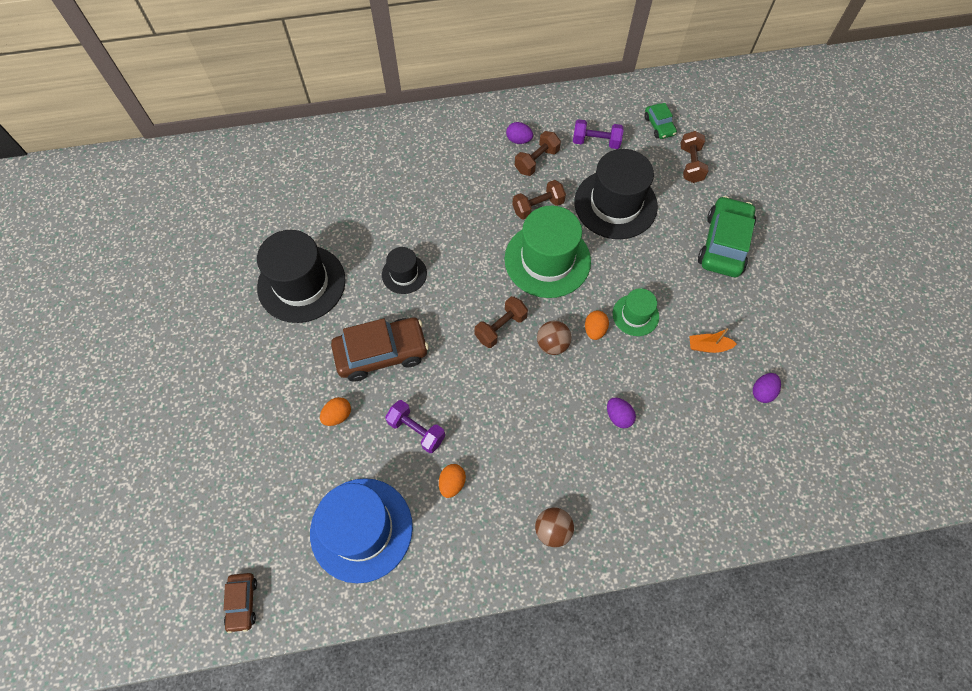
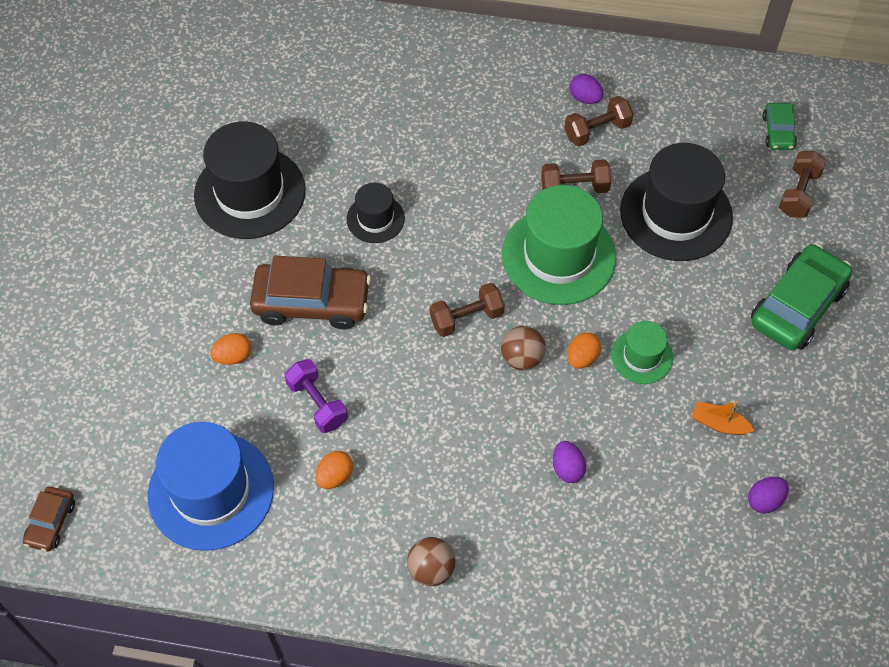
camera: 20 degrees right, 5 degrees down
purple dumbbell [573,119,624,149] -> none

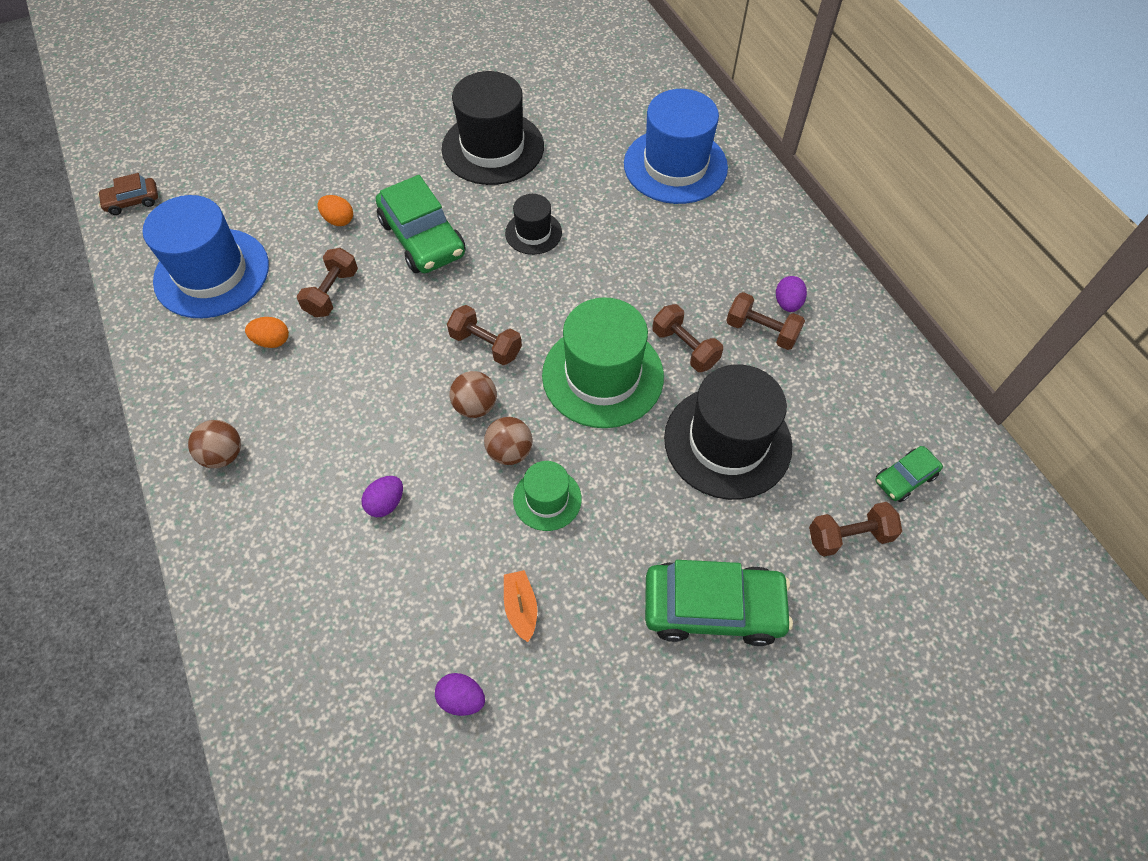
camera: 55 degrees right, 0 degrees up
brown car [250,256,371,330] -> green car [376,175,466,273]
purple dumbbell [284,359,348,433] -> brown dumbbell [297,248,358,317]
orange egg [567,332,601,369] -> brown ball [484,417,532,465]
none -> blue hat [624,89,728,204]

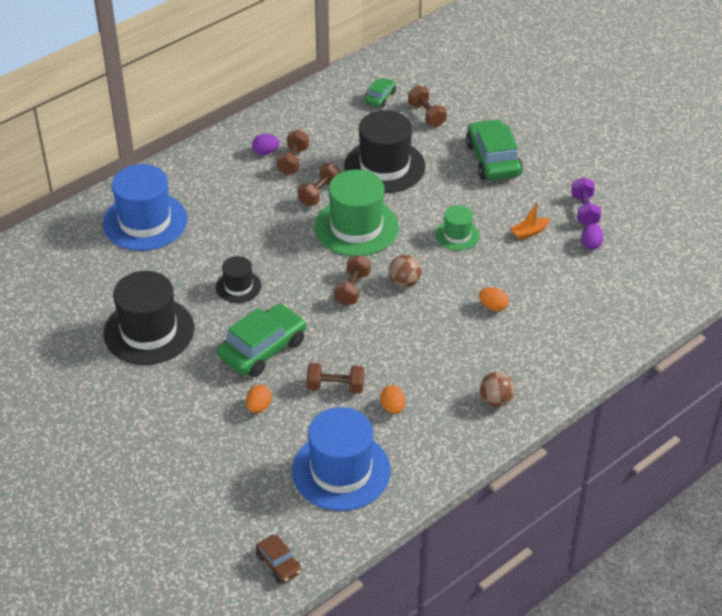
camera: 105 degrees left, 15 degrees down
purple egg [361,476,403,517] -> orange egg [479,287,509,311]
brown ball [484,417,532,465] -> none
green car [875,446,943,502] -> green car turned 105 degrees counterclockwise [365,78,396,107]
none -> purple dumbbell [571,177,601,226]

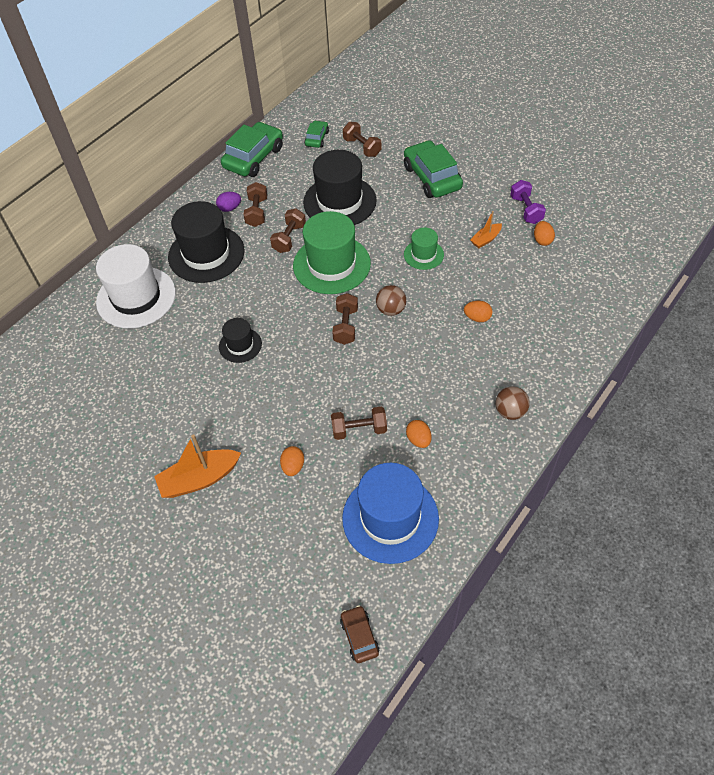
camera: 10 degrees left, 10 degrees up
blue hat [103,164,187,251] -> white hat [96,244,176,329]
black hat [103,271,194,365] -> black hat moved to [168,201,244,283]
green car [217,304,306,377] -> green car moved to [221,122,283,177]
brown car [255,535,302,583] -> brown car turned 150 degrees counterclockwise [340,605,379,663]
purple egg [581,223,604,250] -> orange egg [534,221,555,246]
none -> orange boat [154,434,241,498]

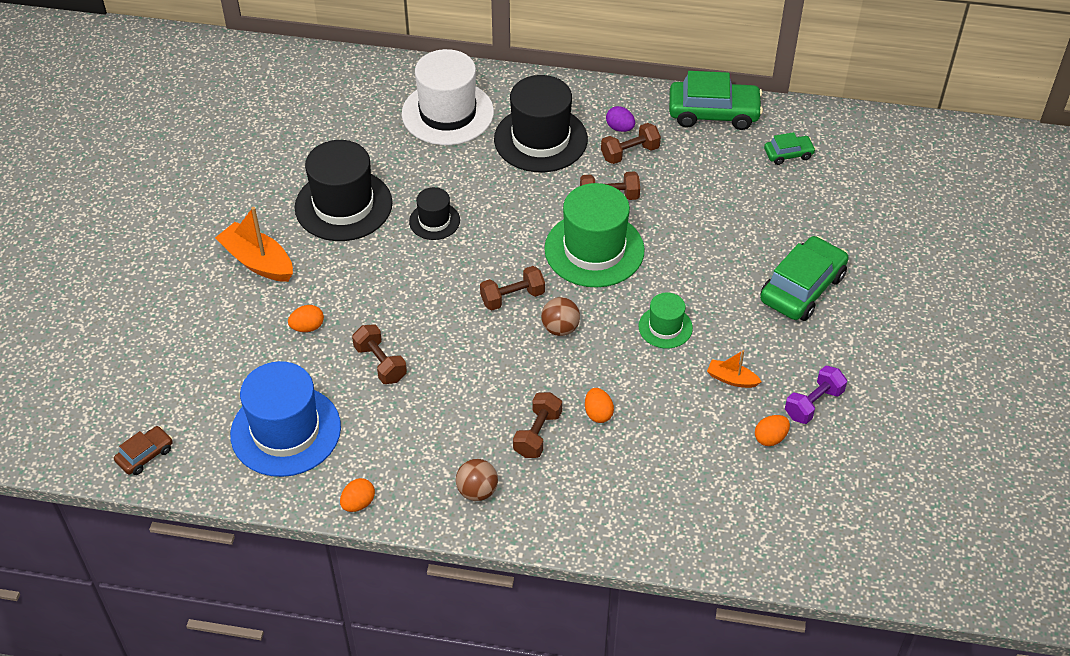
camera: 60 degrees right, 5 degrees down
black hat [303,150,377,225] -> black hat moved to [295,140,393,241]
brown dumbbell [343,122,381,157] -> brown dumbbell moved to [513,392,562,458]
orange egg [406,420,432,448] -> orange egg moved to [340,478,375,512]

